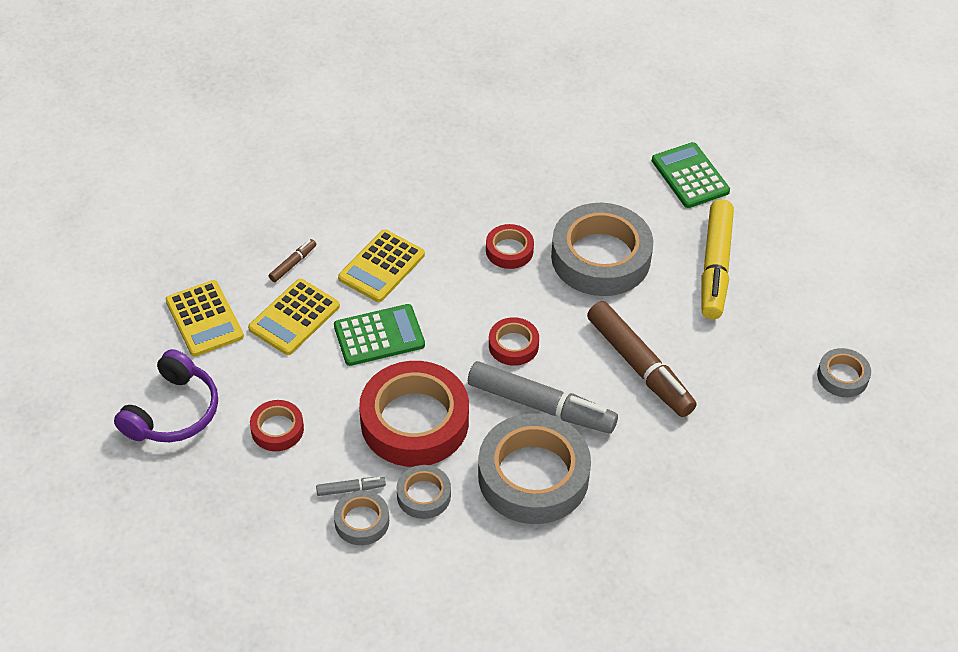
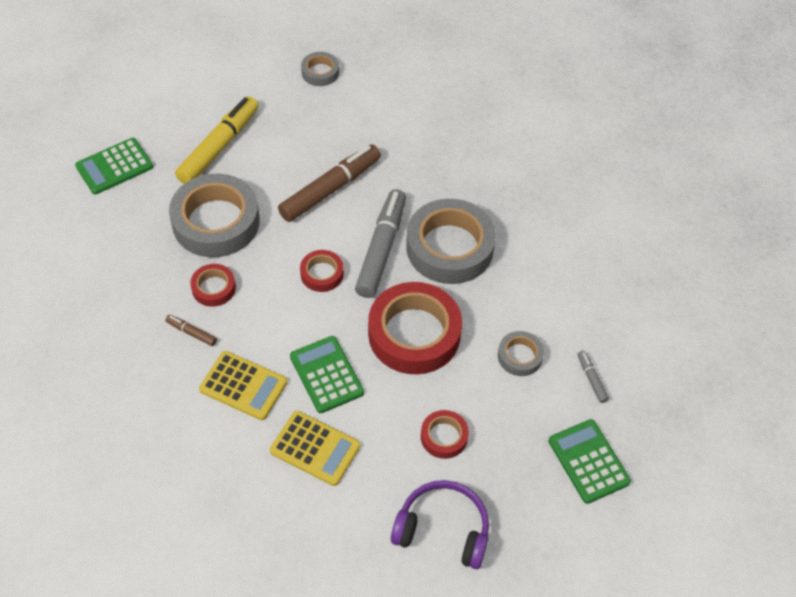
camera: 100 degrees left, 5 degrees up
yellow calculator [166,280,244,357] -> none
brown marker [269,239,316,282] -> brown marker moved to [165,315,217,346]
grey marker [316,477,386,496] -> grey marker moved to [577,351,609,403]
grey tape [397,465,451,519] -> none
yellow marker [702,199,734,319] -> yellow marker turned 60 degrees counterclockwise [175,96,258,184]
none -> green calculator [549,419,631,504]

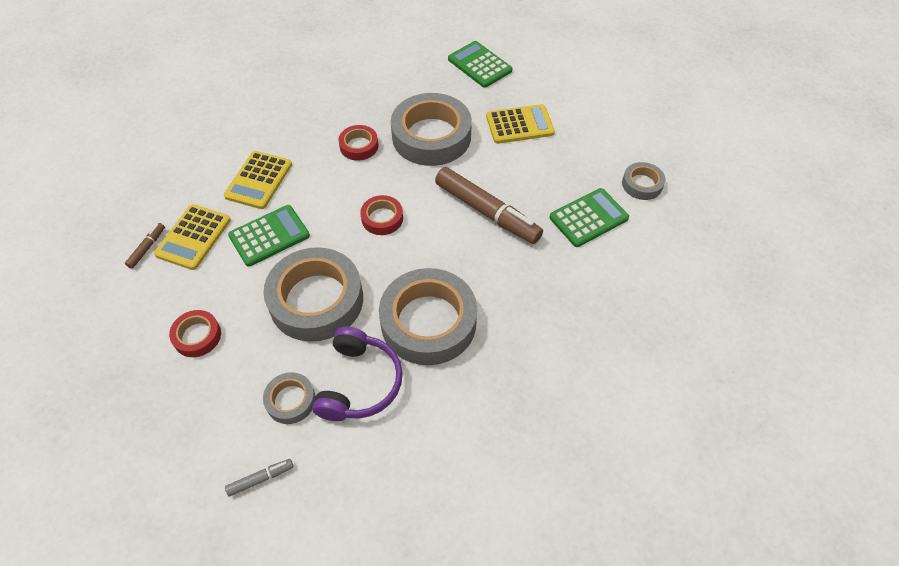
camera: 85 degrees right, 0 degrees up
brown marker [165,315,217,346] -> brown marker moved to [125,223,165,269]
yellow marker [175,96,258,184] -> yellow calculator [486,104,555,144]
grey marker [355,189,406,298] -> none
red tape [368,282,462,374] -> grey tape [263,247,363,342]
purple headphones [391,480,489,569] -> purple headphones moved to [312,326,403,421]
green calculator [549,419,631,504] -> green calculator moved to [549,188,629,247]

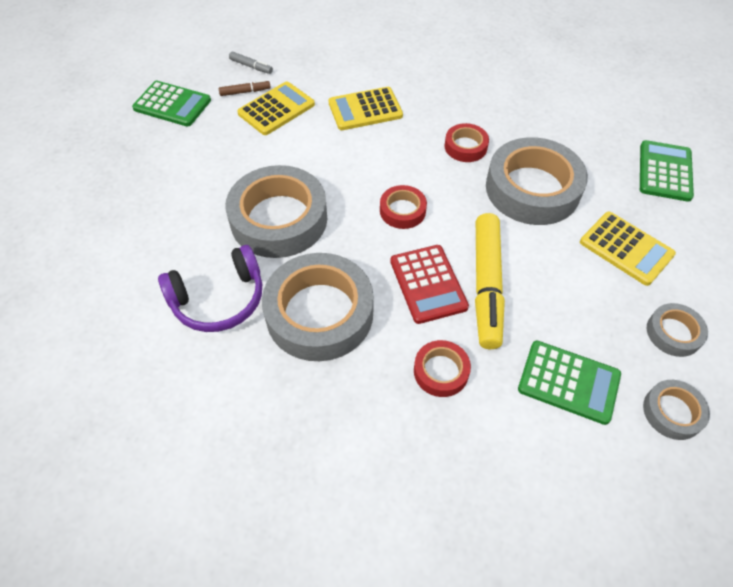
camera: 55 degrees right, 0 degrees up
yellow calculator [154,204,231,270] -> yellow calculator turned 150 degrees clockwise [237,81,315,135]
red tape [169,310,221,357] -> red tape moved to [414,340,471,397]
grey marker [225,459,293,497] -> grey marker moved to [229,52,273,74]
green calculator [228,205,310,267] -> green calculator moved to [132,81,211,127]
grey tape [263,372,316,424] -> grey tape moved to [647,303,708,357]
brown marker [435,167,543,244] -> yellow marker [475,213,505,349]
none -> red calculator [390,245,469,324]

